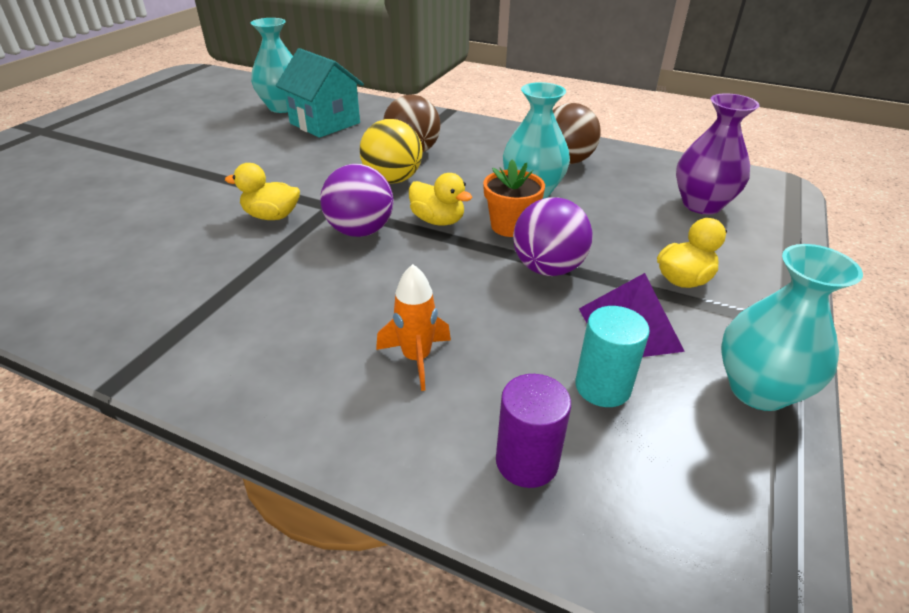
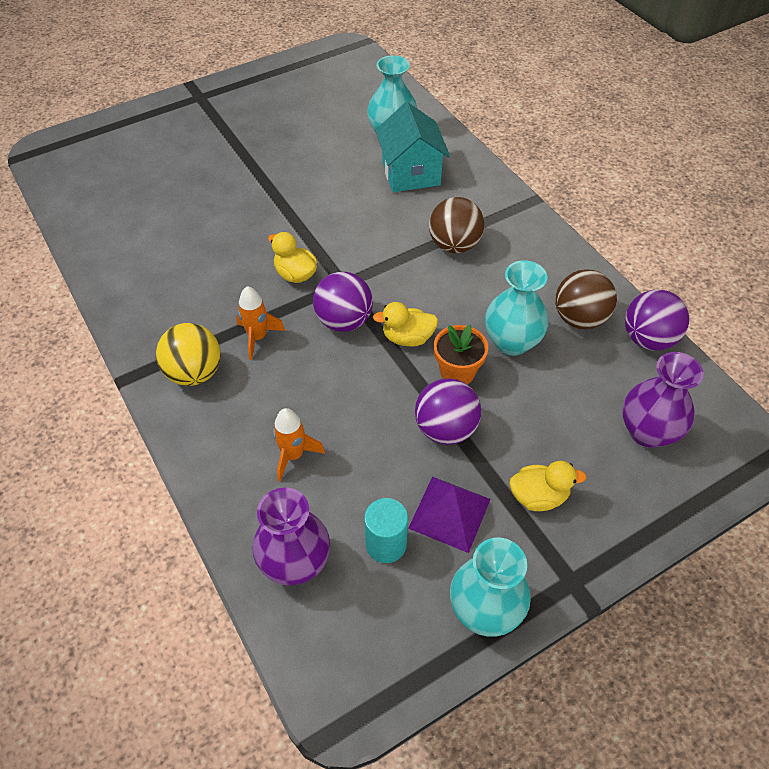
camera: 35 degrees right, 15 degrees up
yellow ball [360,119,423,184] -> yellow ball moved to [156,323,221,386]
yellow duck [409,173,472,226] -> yellow duck turned 105 degrees clockwise [373,302,438,346]
purple cylinder [496,374,571,488] -> purple vase [253,487,330,585]
none -> orange rocket [236,286,285,360]
none -> purple ball [625,290,689,350]

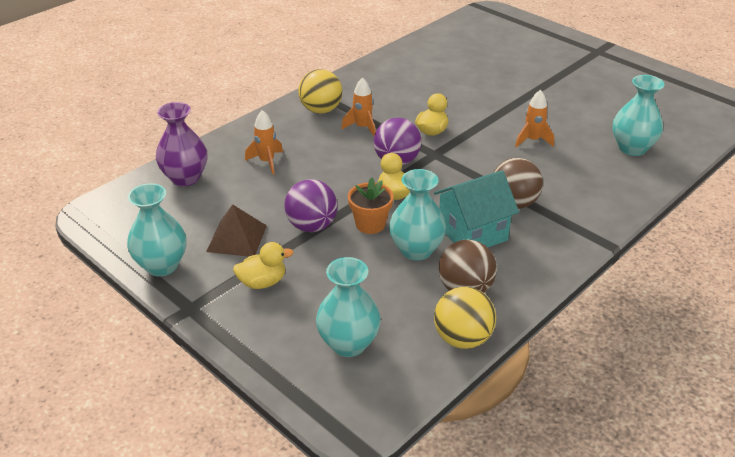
camera: 75 degrees right, 15 degrees down
turquoise cylinder [364,498,408,563] -> none
turquoise house [375,102,450,192] -> turquoise house moved to [434,170,519,247]
purple pyramid [408,477,491,553] -> brown pyramid [206,204,267,257]
yellow duck [510,461,587,511] -> yellow duck turned 90 degrees counterclockwise [233,242,293,289]
purple vase [622,352,704,448] -> turquoise vase [316,257,381,357]
purple ball [625,290,689,350] -> yellow ball [434,287,496,349]
none -> orange rocket [515,90,554,147]

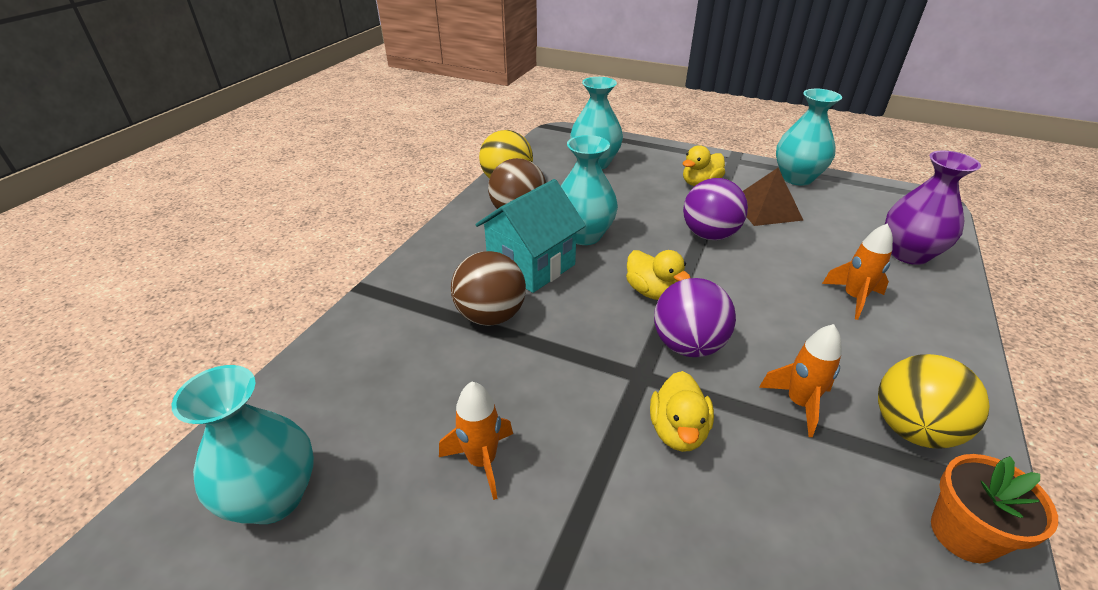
camera: 160 degrees right, 0 degrees up
orange flower pot [348,178,393,234] -> orange flower pot moved to [931,454,1058,563]

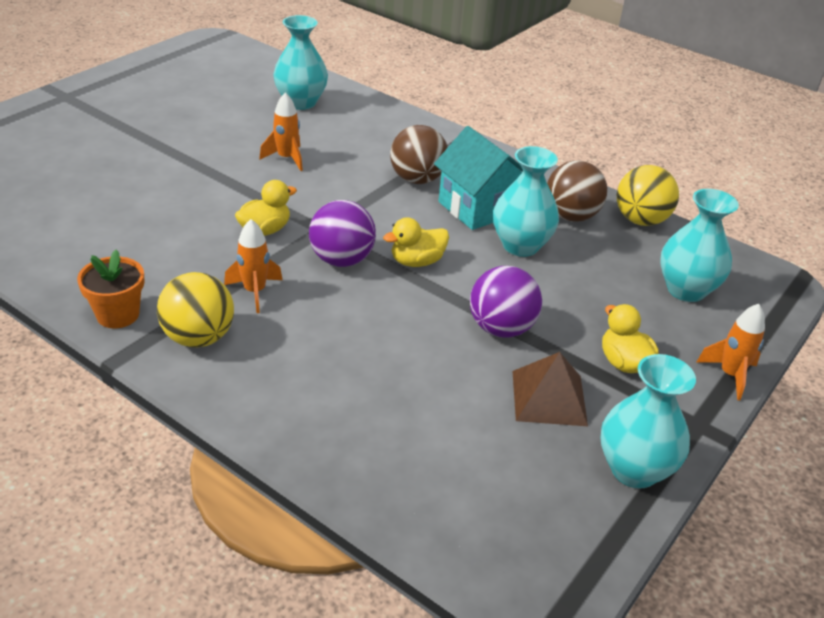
camera: 100 degrees right, 0 degrees up
yellow duck [650,371,714,452] -> yellow duck turned 120 degrees clockwise [235,180,297,236]
orange rocket [822,223,893,320] -> orange rocket moved to [697,304,765,400]
purple vase [885,150,981,265] -> none

